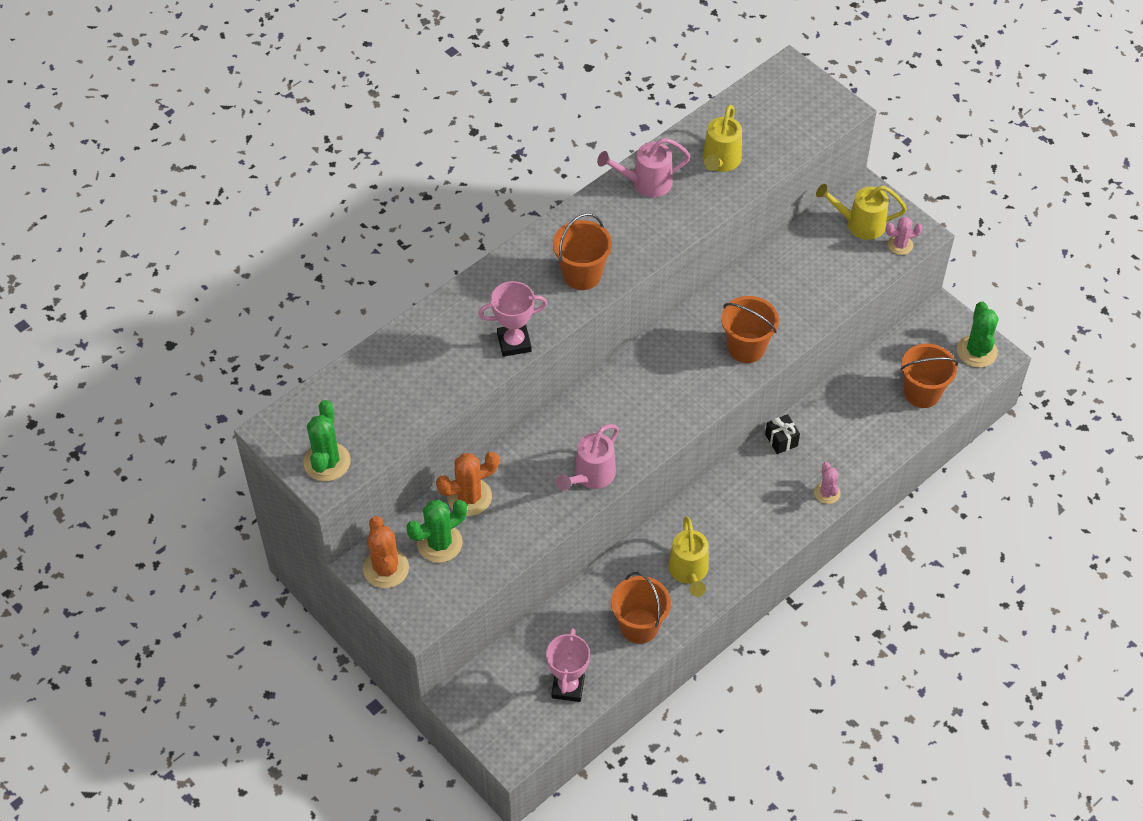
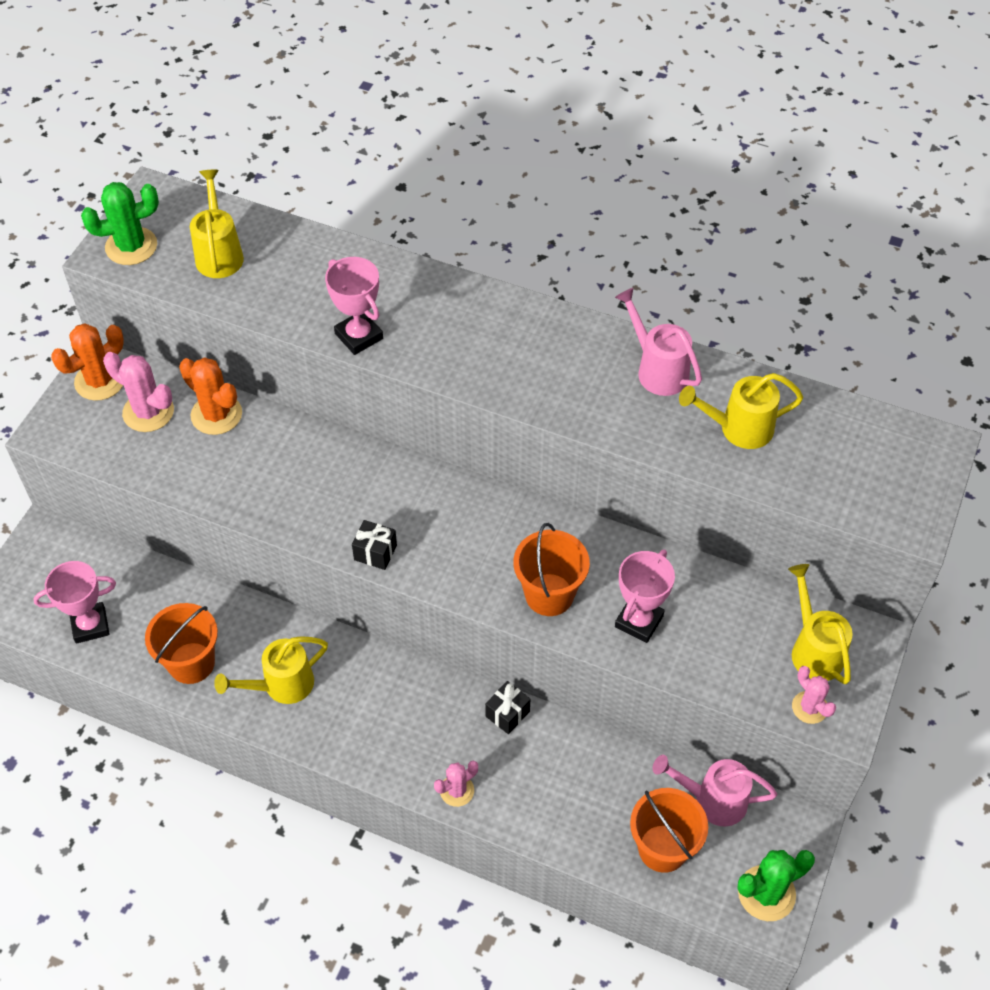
camera: 65 degrees right, 0 degrees up
green cactus [406,500,467,563] -> pink cactus [103,352,174,432]
orange bucket [553,213,612,290] -> none
pink watering can [556,424,619,491] -> pink watering can moved to [653,755,777,827]
none -> yellow watering can [190,170,244,278]
none -> black gift [352,520,397,570]
none -> pink trophy [615,549,675,643]

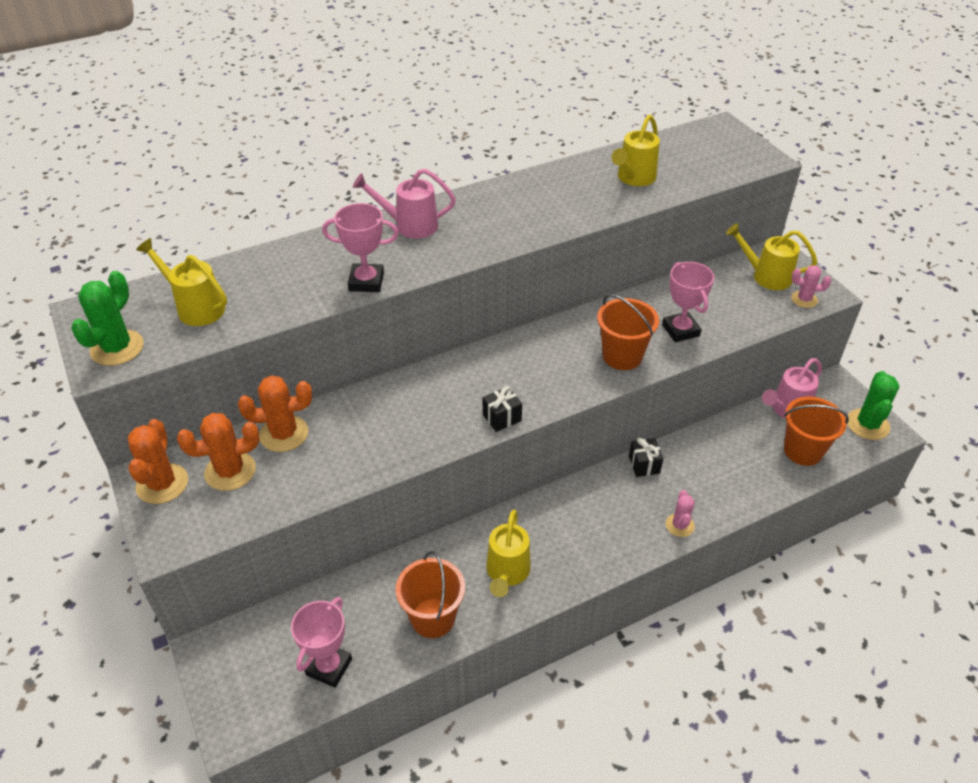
camera: 50 degrees left, 10 degrees down
pink cactus [103,352,174,432] -> orange cactus [177,413,260,491]
pink watering can [615,288,702,396] -> pink watering can moved to [353,169,456,239]

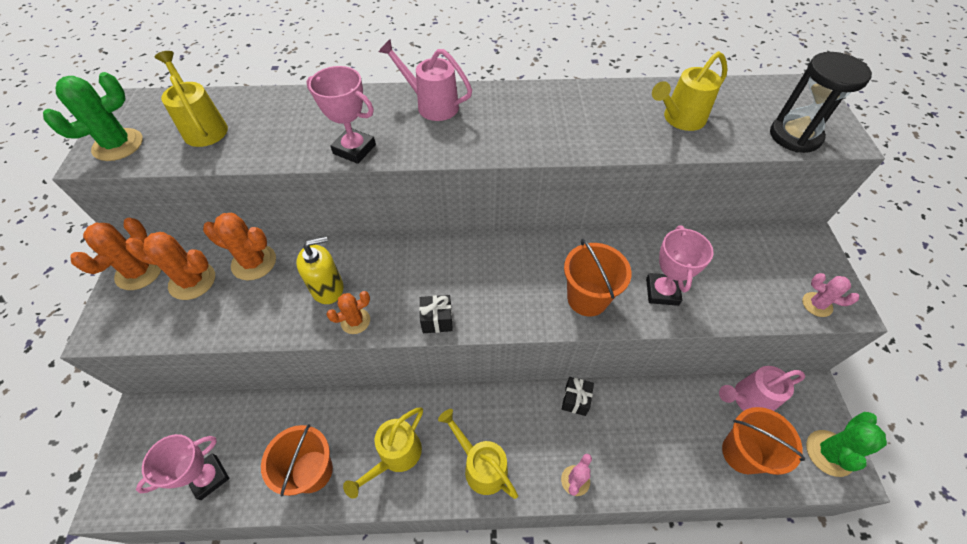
camera: 25 degrees right, 10 degrees up
yellow watering can [726,223,817,290] -> yellow watering can moved to [438,409,518,499]
none -> yellow soap dispenser [296,236,343,304]
none -> orange cactus [326,291,370,334]
none -> black hourglass [770,52,872,153]

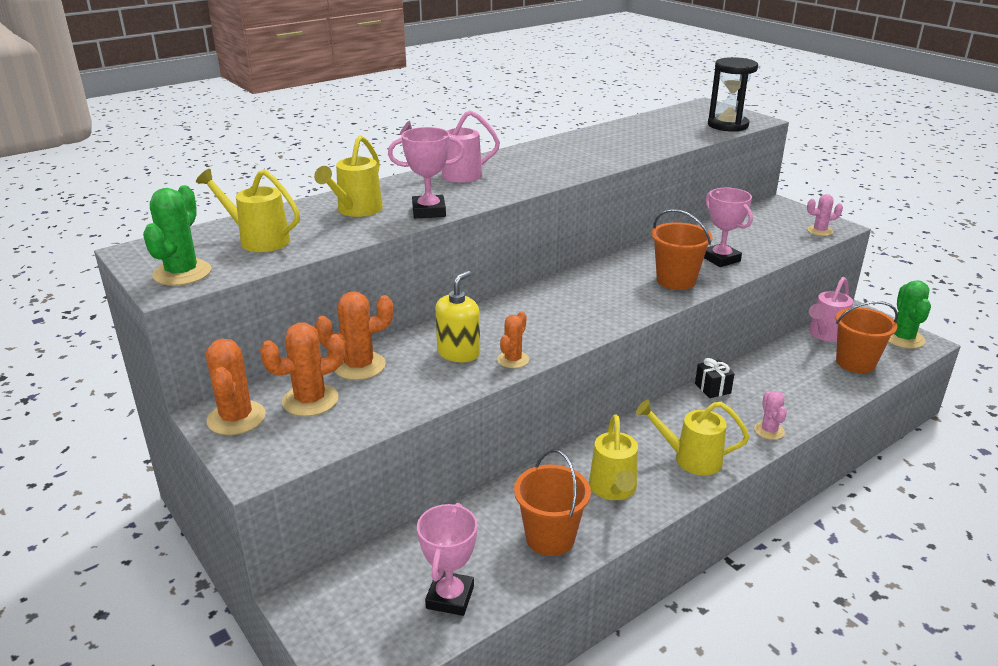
camera: 35 degrees left, 25 degrees down
black gift [419,295,453,333] -> none
yellow watering can [652,51,728,131] -> yellow watering can moved to [314,135,383,217]

